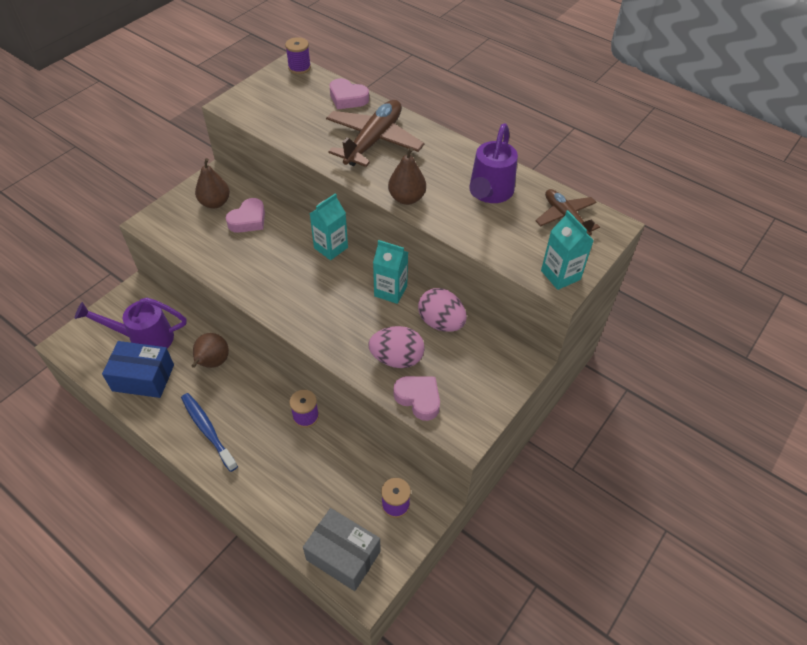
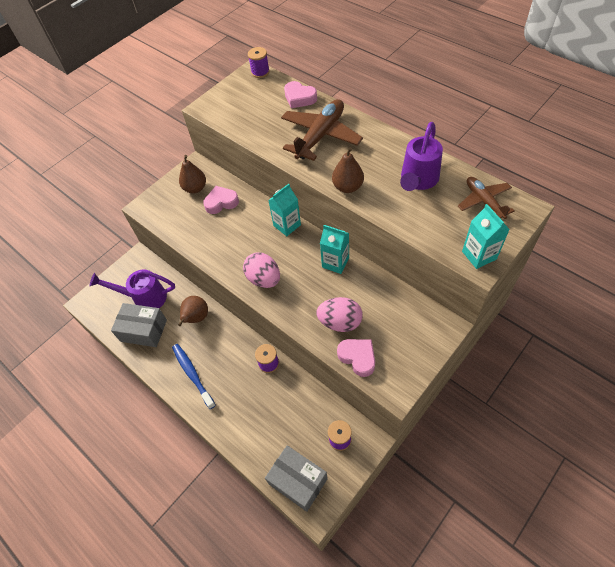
camera: 10 degrees right, 5 degrees up
blue box [102,341,174,398] -> grey box [111,303,167,347]
pink heart [226,198,265,233] -> pink heart turned 150 degrees counterclockwise [203,186,239,214]
pink egg [418,288,467,332] -> pink egg moved to [243,252,280,288]

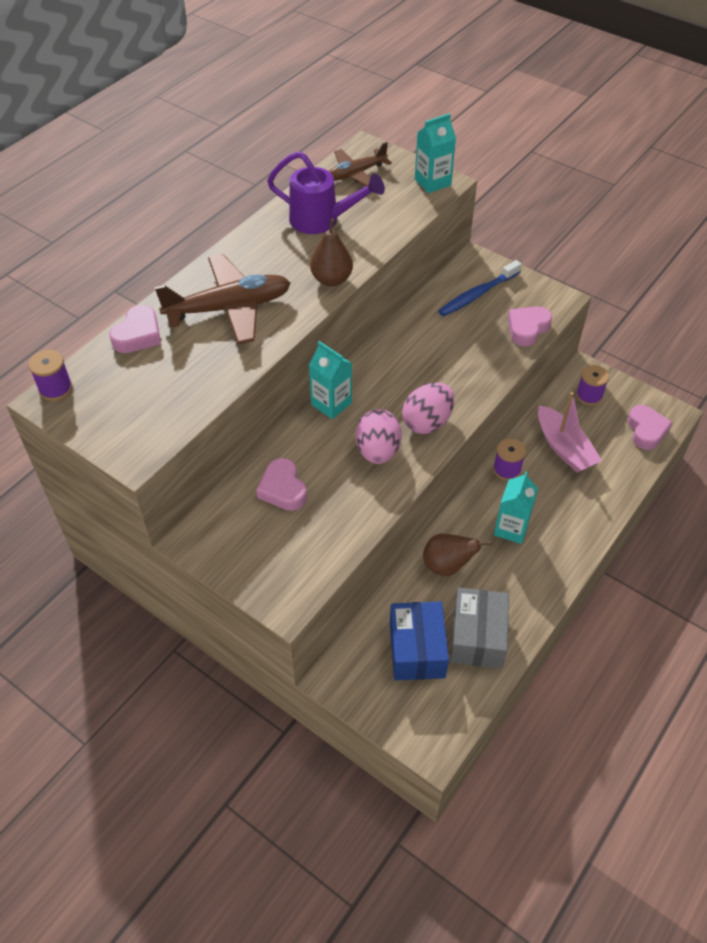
camera: 100 degrees left, 5 degrees down
purple watering can [89,269,175,308] -> blue box [390,602,449,680]
blue toothbrush [172,344,216,409] -> blue toothbrush moved to [438,260,522,316]
brown pear [179,155,206,193] -> none
grey box [265,445,328,512] -> pink heart [628,405,673,450]
brown plane [281,99,363,161] -> brown plane turned 135 degrees clockwise [155,254,290,345]
pink egg [316,297,363,332] -> pink egg moved to [356,409,402,464]
turquoise carton [320,225,349,274] -> turquoise carton moved to [494,471,538,544]
none -> pink boat [538,392,602,472]

